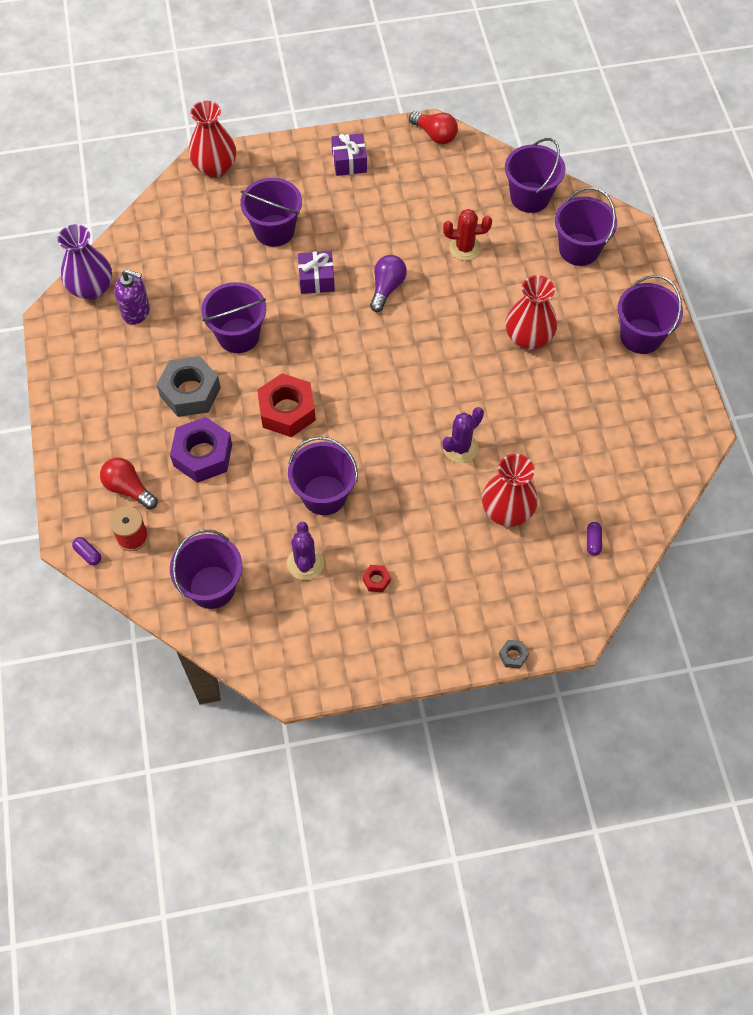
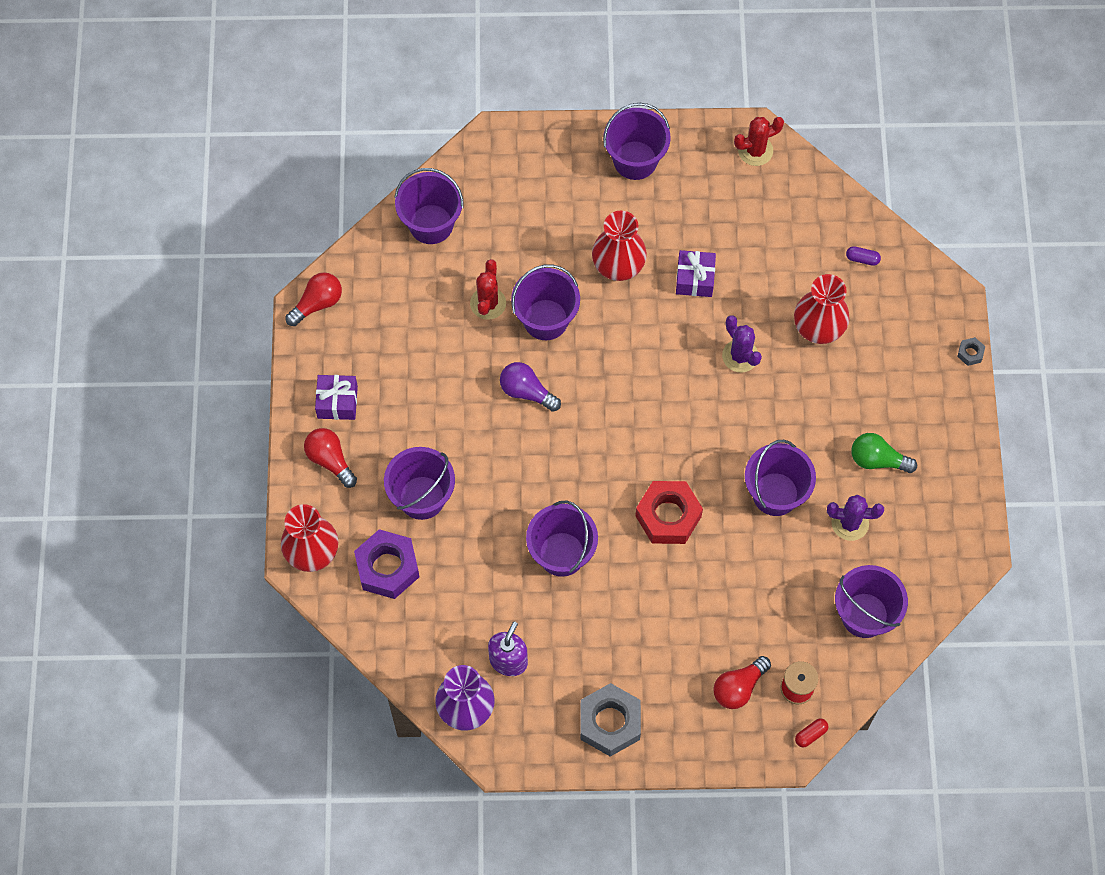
camera: 80 degrees left, 5 degrees up
purple capsule [72,537,101,565] -> red capsule [795,718,828,747]
grey nut [156,356,221,417] -> grey nut moved to [580,683,641,757]
purple nut [170,417,232,483] -> purple nut moved to [354,529,419,599]
purple gift [298,251,335,294] -> purple gift moved to [676,250,716,297]
red nut [362,565,391,592] -> green light bulb [852,433,917,473]
purple bucket [555,187,617,266] -> purple bucket moved to [511,265,580,340]
none -> red light bulb [304,428,357,488]
none -> red cactus [734,117,784,166]

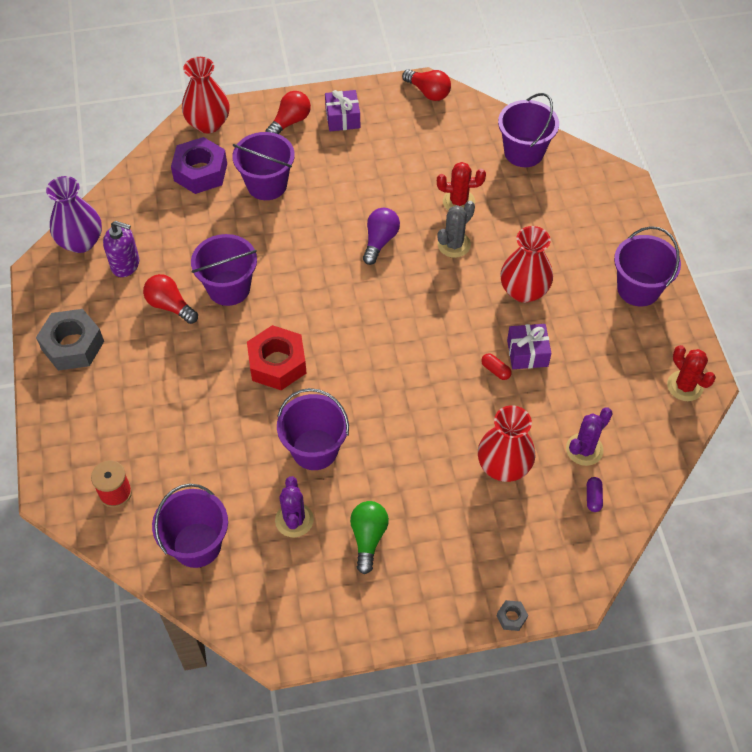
camera: 80 degrees right, 10 degrees down
purple bucket [511,265,580,340] -> grey cactus [437,201,475,258]
red light bulb [713,656,771,709] -> red light bulb moved to [143,274,198,324]
purple cactus [722,315,762,372] -> purple cactus moved to [566,407,613,466]
red capsule [795,718,828,747] -> red capsule moved to [481,353,512,380]

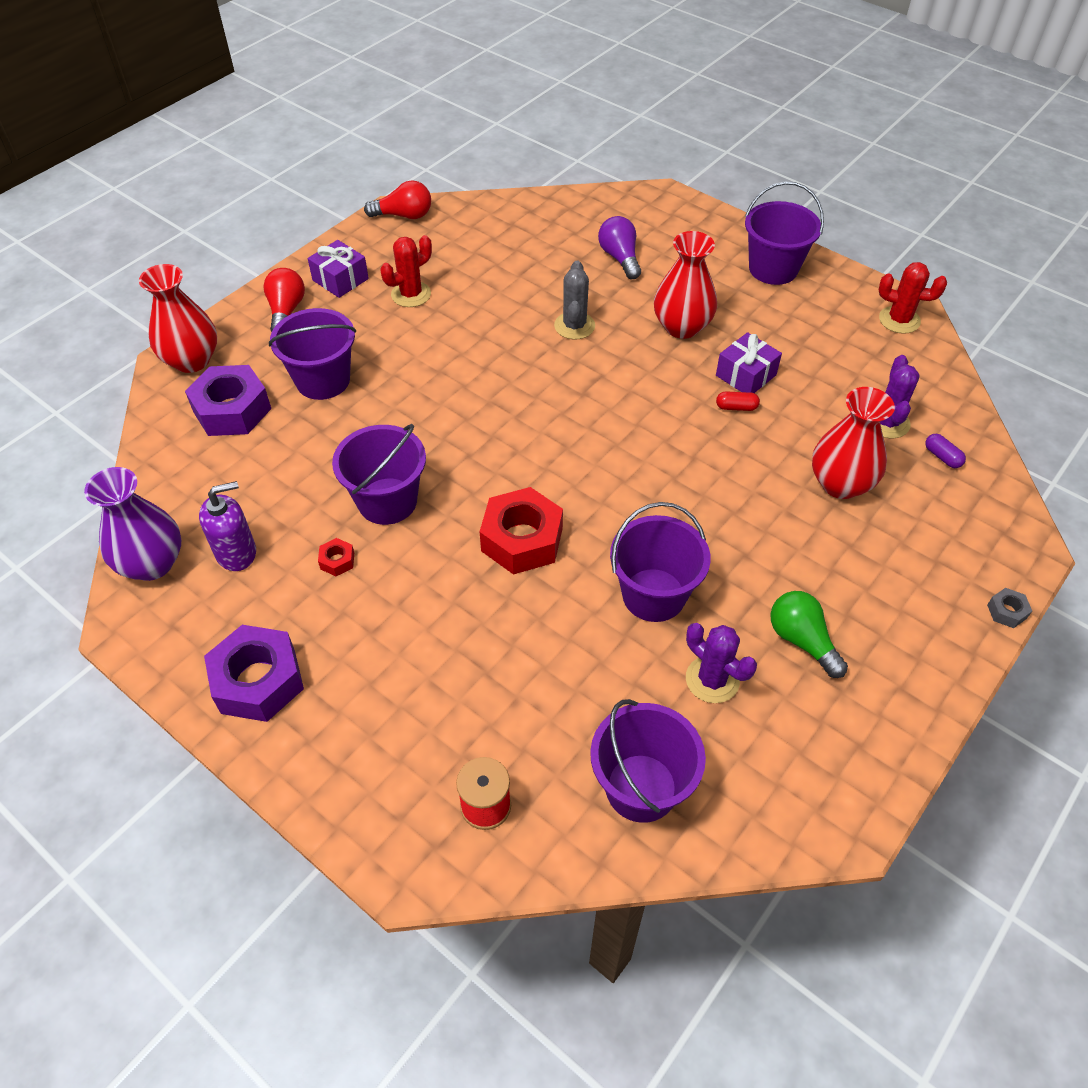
camera: 40 degrees left, 5 degrees down
grey nut [36,309,104,371] -> purple nut [204,625,304,722]
red light bulb [143,274,198,324] -> red nut [318,538,354,576]
purple light bulb [363,208,400,265] -> purple light bulb moved to [598,216,641,279]
red cactus [437,162,486,211] -> red cactus moved to [381,235,432,307]
purple bucket [498,93,559,167] -> none

